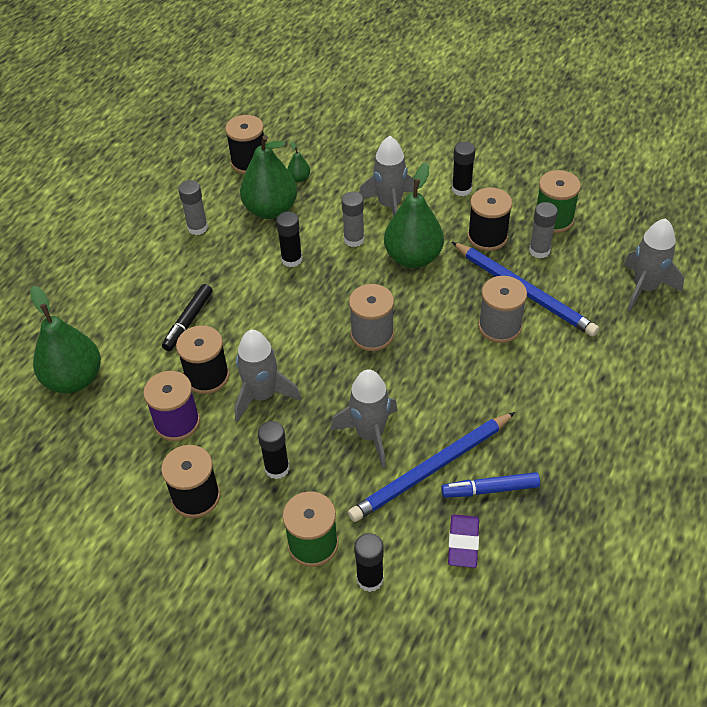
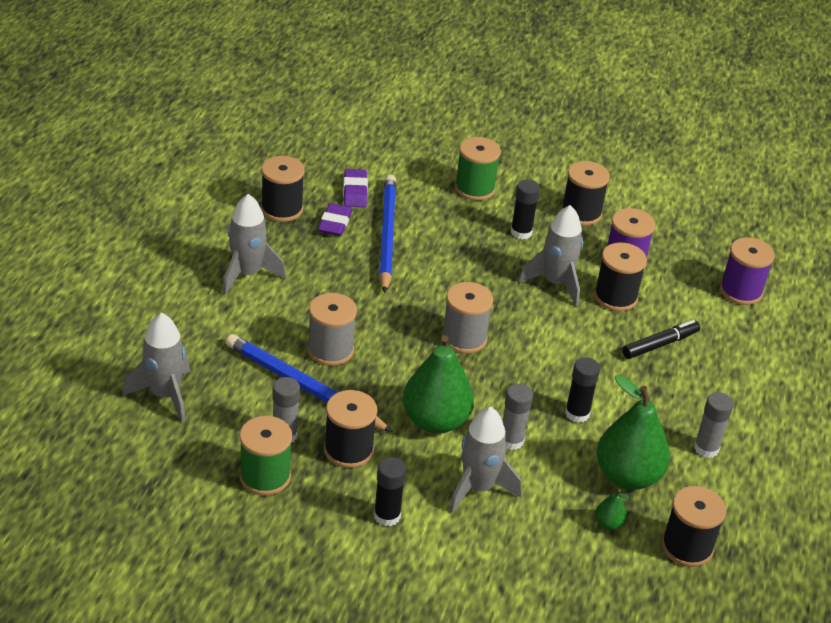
camera: 165 degrees right, 10 degrees down
green pear [30,286,101,393] -> purple spool [720,237,775,305]
black marker [162,284,212,351] -> black marker turned 45 degrees clockwise [622,320,700,359]
grey rocket [331,369,398,468] -> grey rocket moved to [223,194,286,295]
blue pencil [348,412,515,522] -> blue pencil turned 45 degrees counterclockwise [379,174,396,293]
black glue stick [354,533,384,592] -> none
blue marker [441,472,540,498] -> purple eraser [318,203,352,236]
none -> black spool [261,156,305,222]

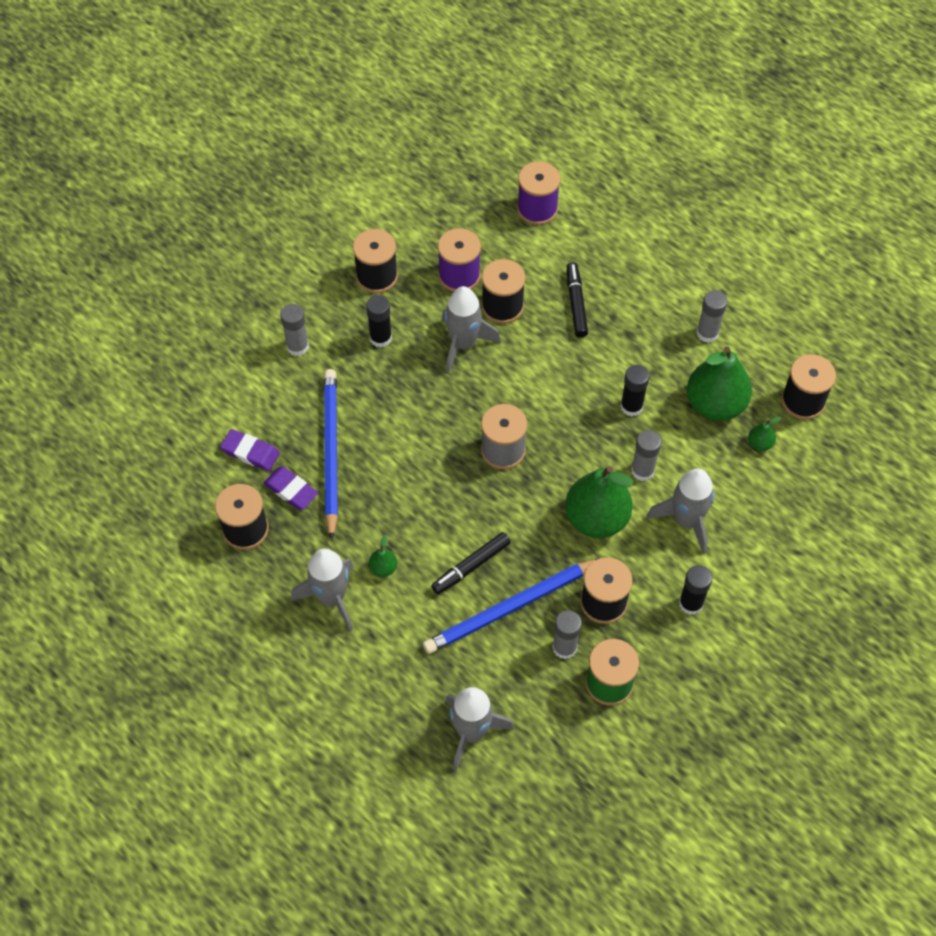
camera: 60 degrees left, 20 degrees up
grey spool [307,293,357,366] -> black marker [431,532,511,594]
blue pencil [379,174,396,293] -> blue pencil turned 60 degrees clockwise [324,369,338,540]
green spool [455,137,501,201] -> grey glue stick [280,304,309,356]
none -> green pear [369,535,397,577]

